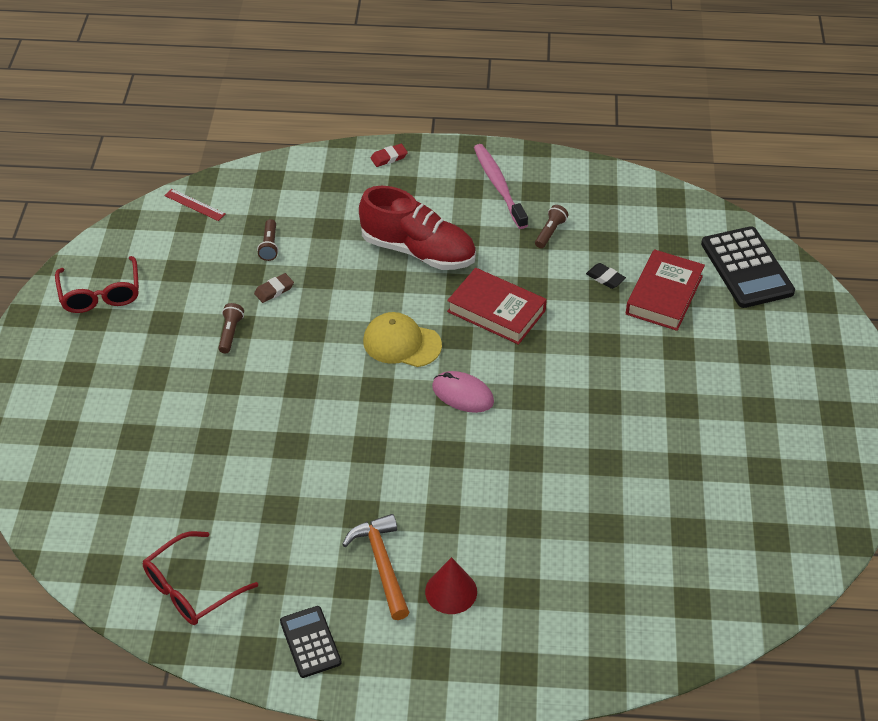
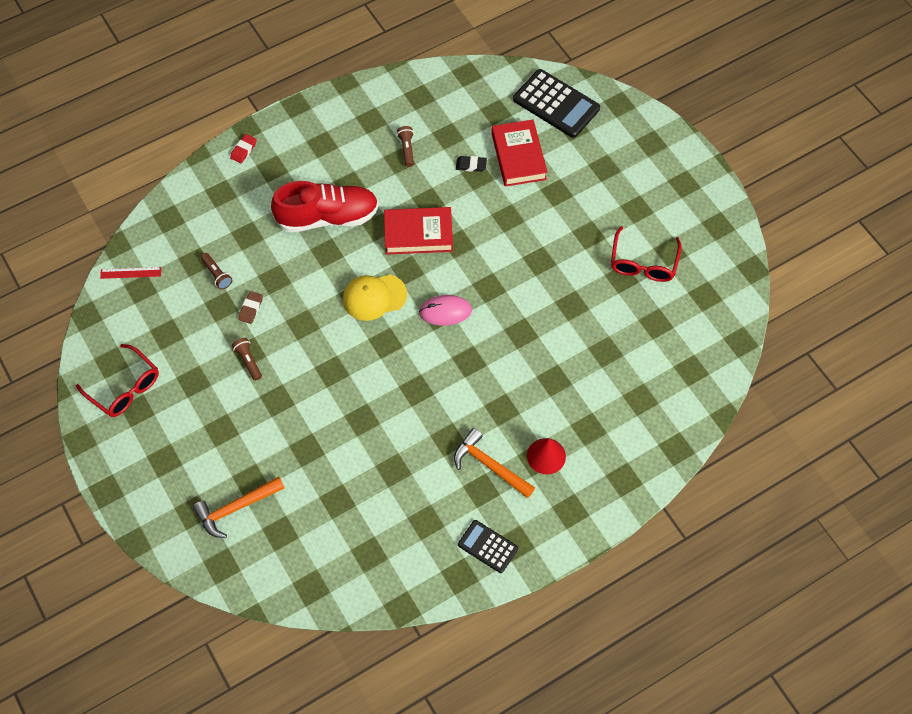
camera: 35 degrees left, 15 degrees up
red glasses [143,531,258,625] -> red glasses moved to [611,226,681,282]
pink toothbrush [474,144,528,229] -> none
none -> orange hammer [193,477,285,538]

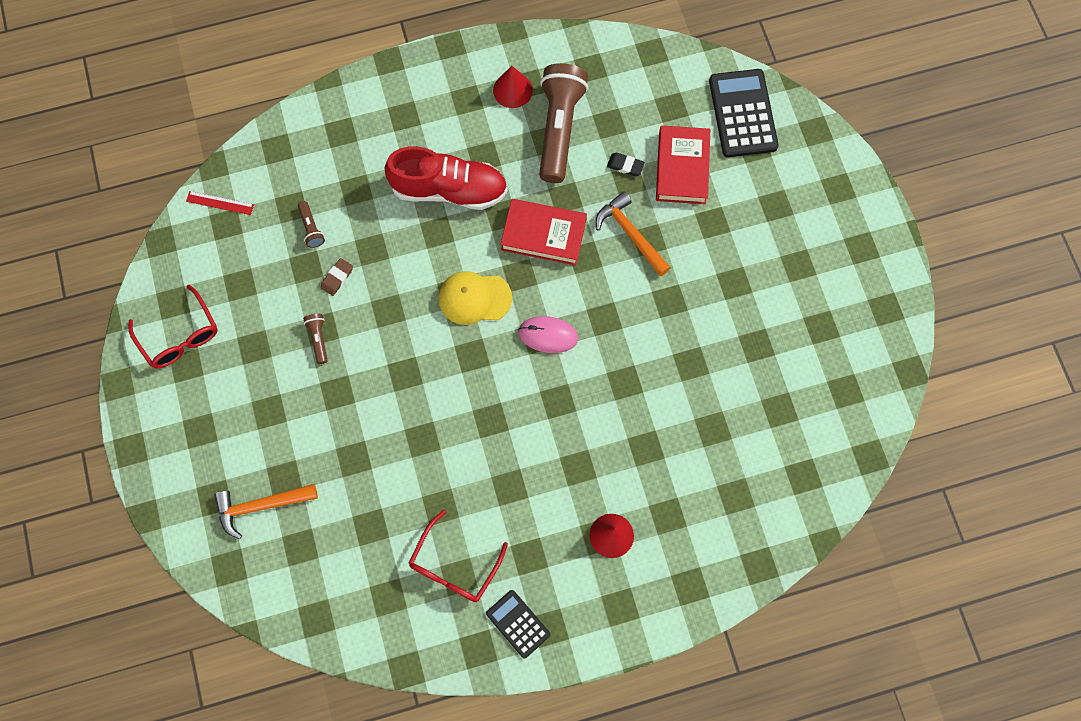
camera: 15 degrees right, 10 degrees up
red eraser [230,134,257,163] -> none
brown flashlight [397,126,414,167] -> brown flashlight [539,63,588,183], size x2.44
orange hammer [454,428,535,498] -> orange hammer moved to [596,191,671,276]
black calculator [513,69,600,138] -> black calculator turned 150 degrees counterclockwise [709,69,779,157]
red glasses [611,226,681,282] -> red glasses moved to [408,509,508,602]
none -> red cone [493,66,533,108]

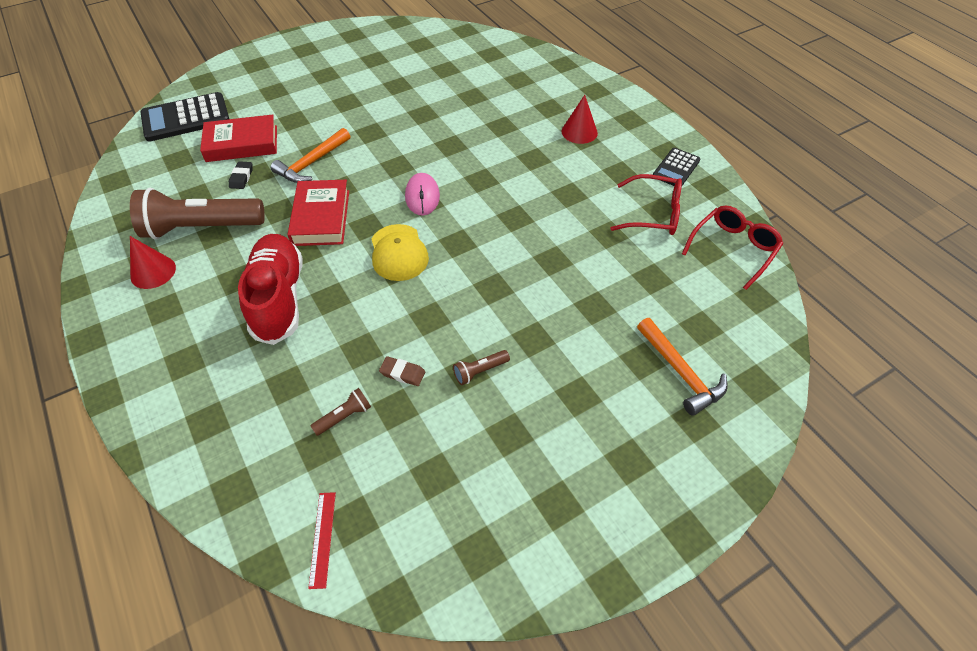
camera: 105 degrees left, 20 degrees down
red glasses [128,284,218,368] -> red glasses moved to [682,205,783,290]

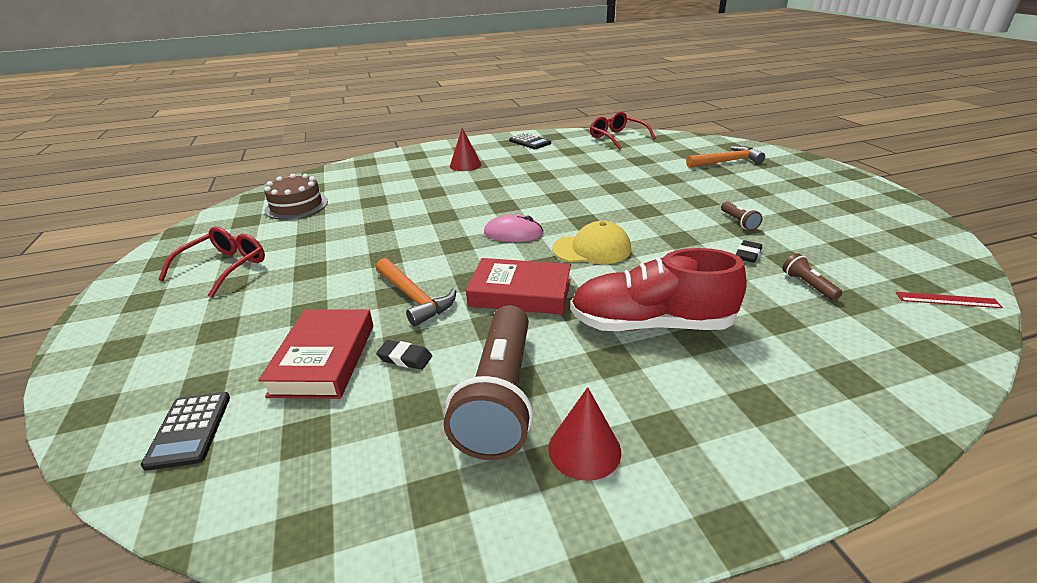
camera: 75 degrees left, 20 degrees down
black calculator [140,92,229,142] -> black calculator [141,392,230,471], size x0.59
brown eraser [379,356,425,386] -> black eraser [735,240,762,263]
red glasses [610,174,682,235] -> red glasses moved to [158,227,265,298]
none -> brown cake [264,174,328,220]

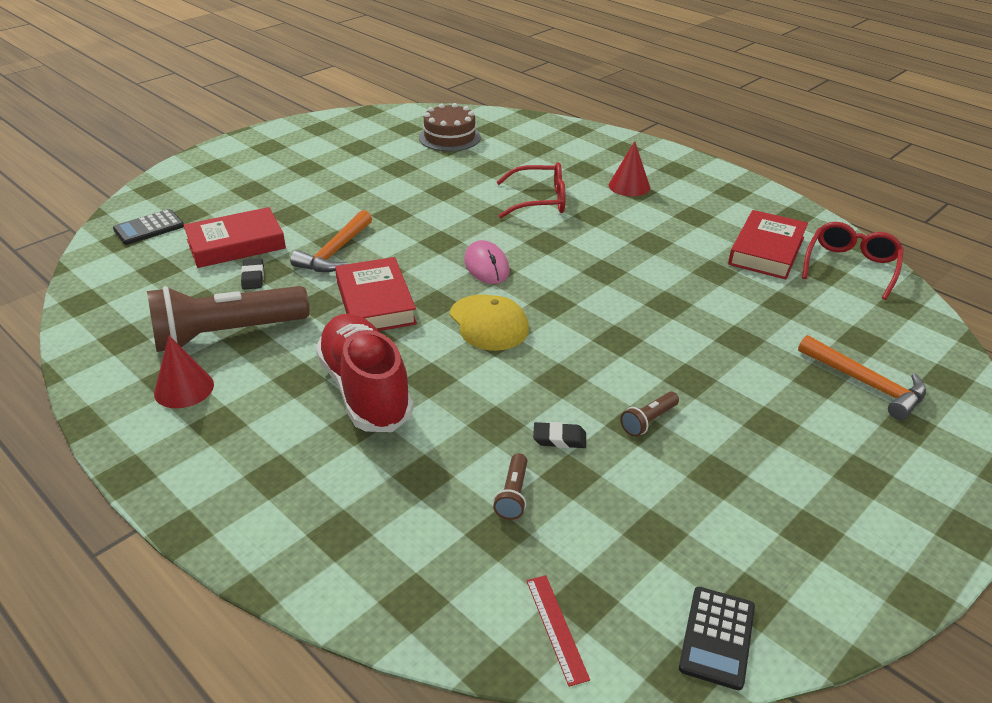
camera: 60 degrees right, 5 degrees up
red glasses [158,227,265,298] -> red glasses moved to [497,162,565,218]
black calculator [509,133,551,149] -> black calculator moved to [679,587,755,690]
brown flashlight [782,253,843,301] -> brown flashlight turned 150 degrees clockwise [493,453,527,520]
none -> red book [728,210,808,279]

